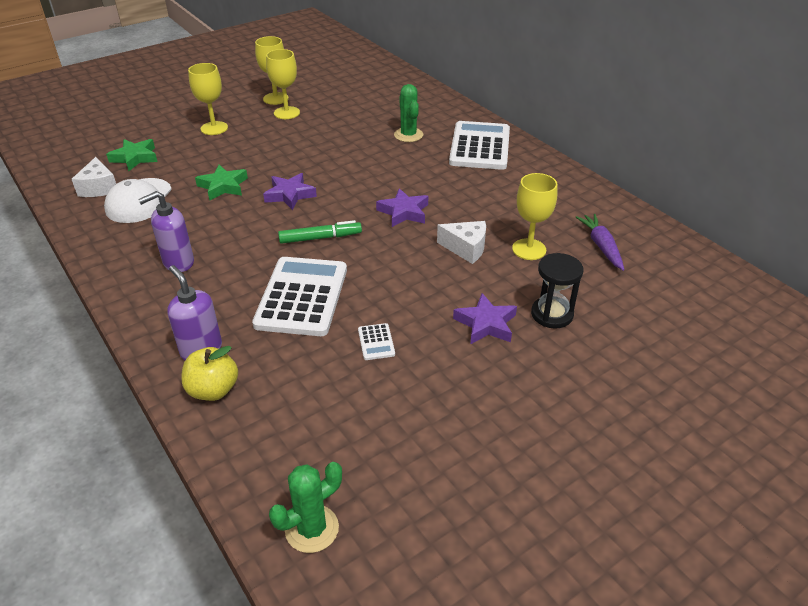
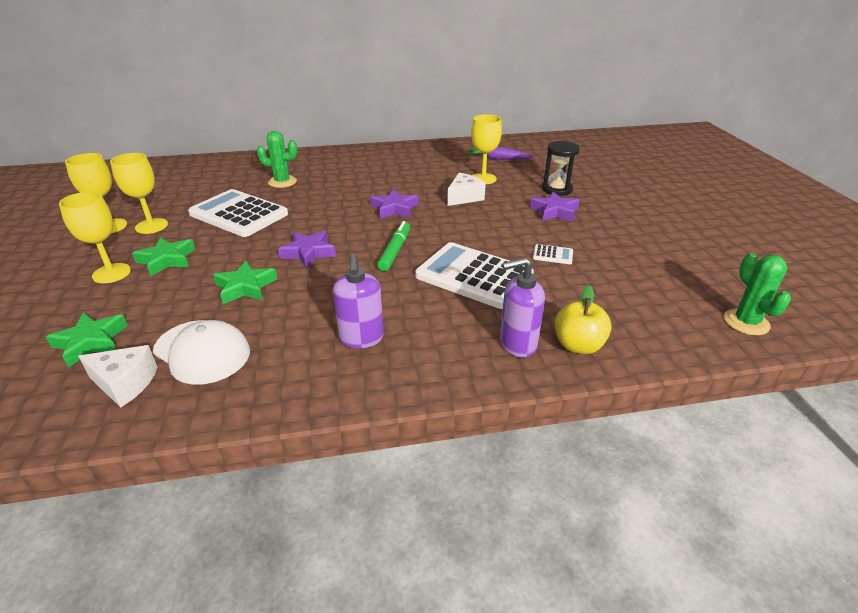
camera: 65 degrees left, 5 degrees down
white calculator [449,121,510,170] -> white calculator moved to [188,189,288,237]
none -> green star [132,237,195,276]

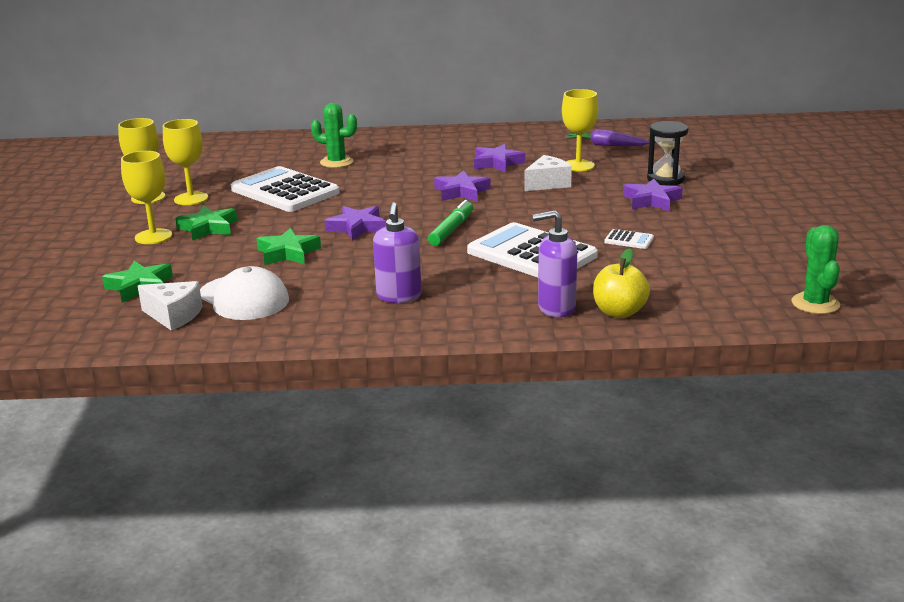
camera: 10 degrees right, 10 degrees down
none -> purple star [474,144,525,172]

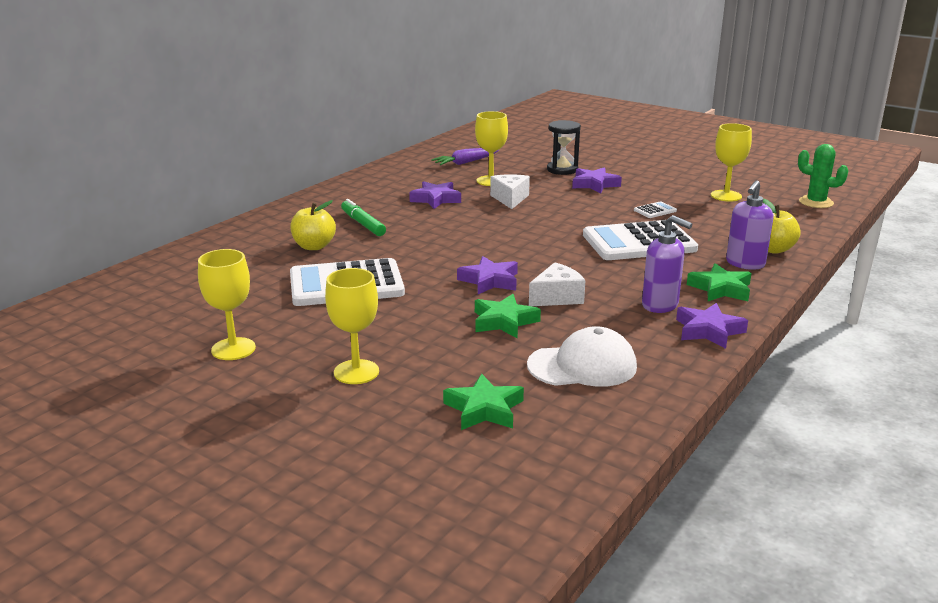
camera: 55 degrees left, 0 degrees up
white cheese [138,281,202,331] -> white cheese moved to [529,262,585,306]
yellow goblet [163,119,208,205] -> yellow goblet moved to [711,123,752,202]
green star [175,205,237,240] -> green star moved to [687,263,752,301]
green cactus [311,103,357,168] -> yellow apple [290,200,336,250]
green marker [428,200,473,246] -> green marker moved to [341,199,386,236]
purple star [434,170,491,201] -> purple star moved to [676,303,748,349]

